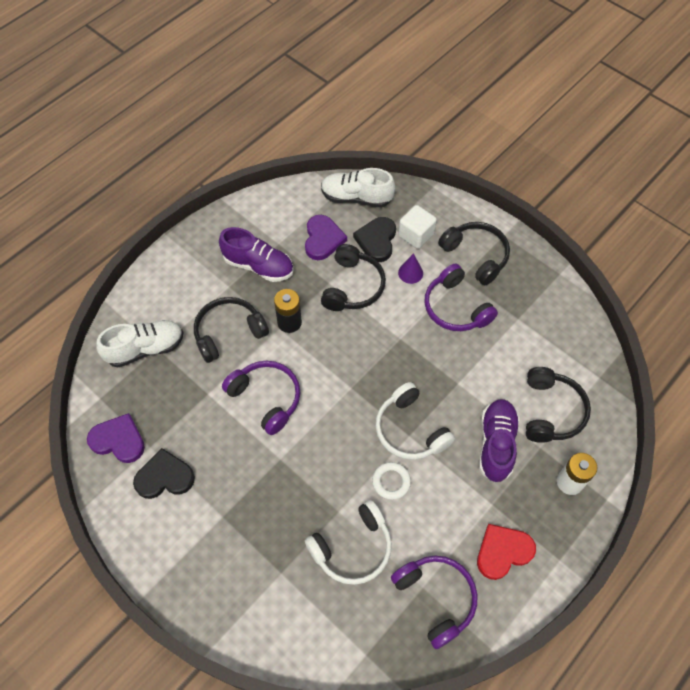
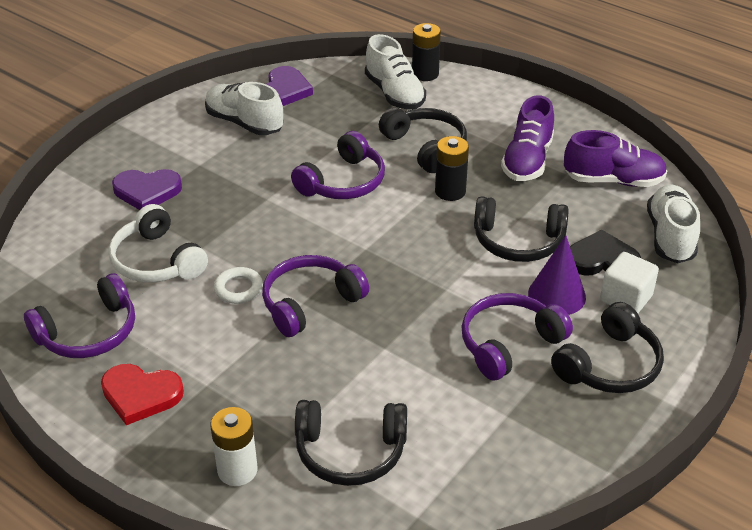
camera: 85 degrees right, 20 degrees down
black heart [133,448,195,499] -> white shoe [205,82,283,135]
purple heart [305,215,347,260] -> purple heart moved to [112,169,182,210]
white headphones [376,382,455,460] -> purple headphones [262,255,369,337]
purple cone [398,253,423,284] -> purple cone [528,235,586,315], size x1.57
red heart [477,524,536,580] -> red heart turned 135 degrees clockwise [101,364,184,425]
purple shoe [479,399,520,482] -> purple shoe moved to [564,130,667,187]
none -> black battery [412,23,441,81]

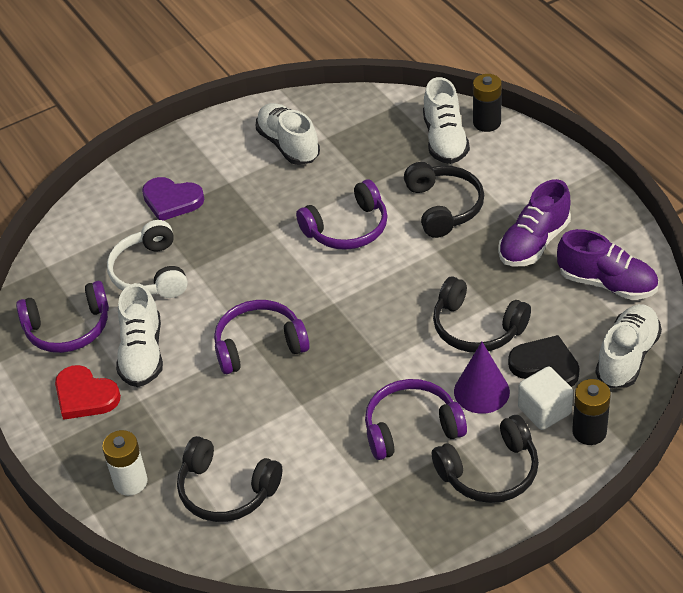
camera: 25 degrees right, 5 degrees up
white ring [214,267,263,304] -> none
purple heart [266,66,313,106] -> none
black battery [435,136,469,201] -> black battery moved to [572,379,611,445]
none -> white shoe [116,283,163,387]

